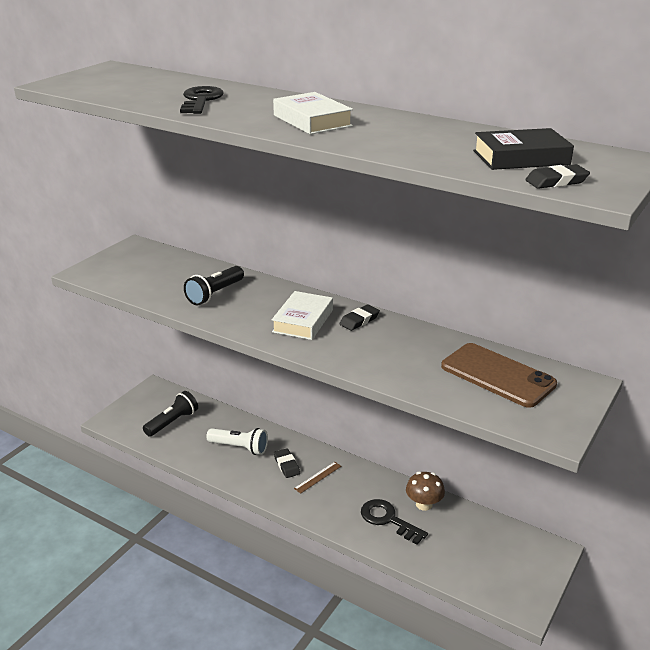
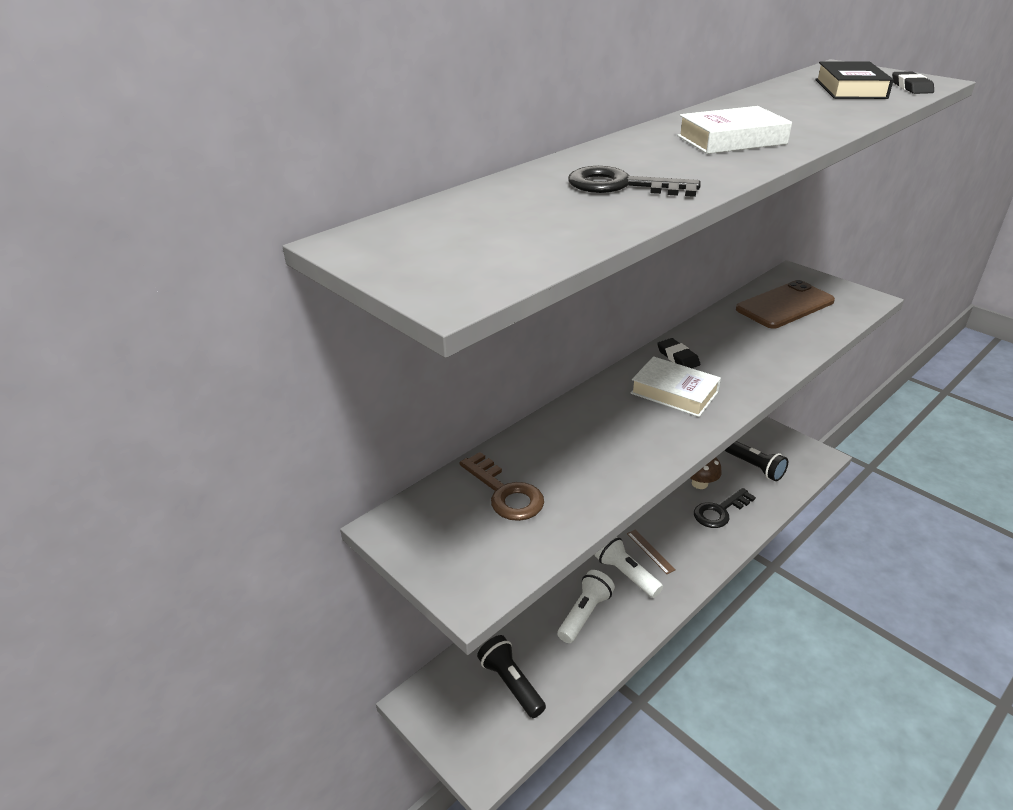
camera: 75 degrees left, 5 degrees up
black flashlight [184,266,244,305] -> black flashlight moved to [725,441,788,481]
black eraser [274,448,300,478] -> white flashlight [594,537,663,598]
none -> brown key [460,452,544,521]

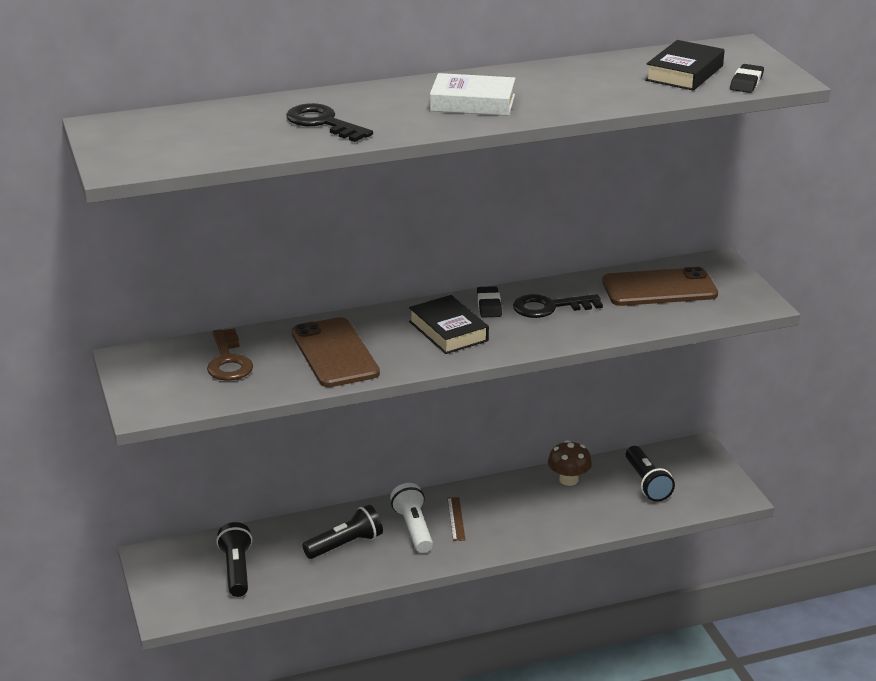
camera: 25 degrees right, 5 degrees down
white flashlight [557,570,615,643] -> black flashlight [302,505,383,559]
white book [631,356,721,417] -> black book [409,295,489,354]
black key [694,488,756,528] -> black key moved to [513,294,603,318]
none -> brown phone [291,317,380,387]

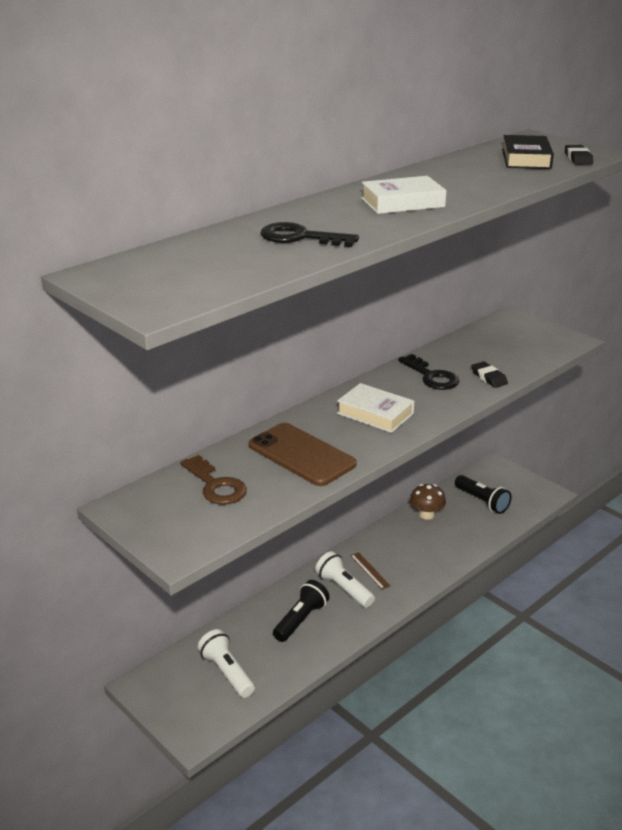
camera: 25 degrees left, 0 degrees up
black flashlight [216,522,252,597] -> white flashlight [198,629,255,698]
black book [409,295,489,354] -> white book [337,383,414,433]
black eraser [477,286,502,317] -> black eraser moved to [471,361,508,388]
black key [513,294,603,318] -> black key turned 90 degrees counterclockwise [398,354,459,390]
brown phone [602,267,718,306] -> none

